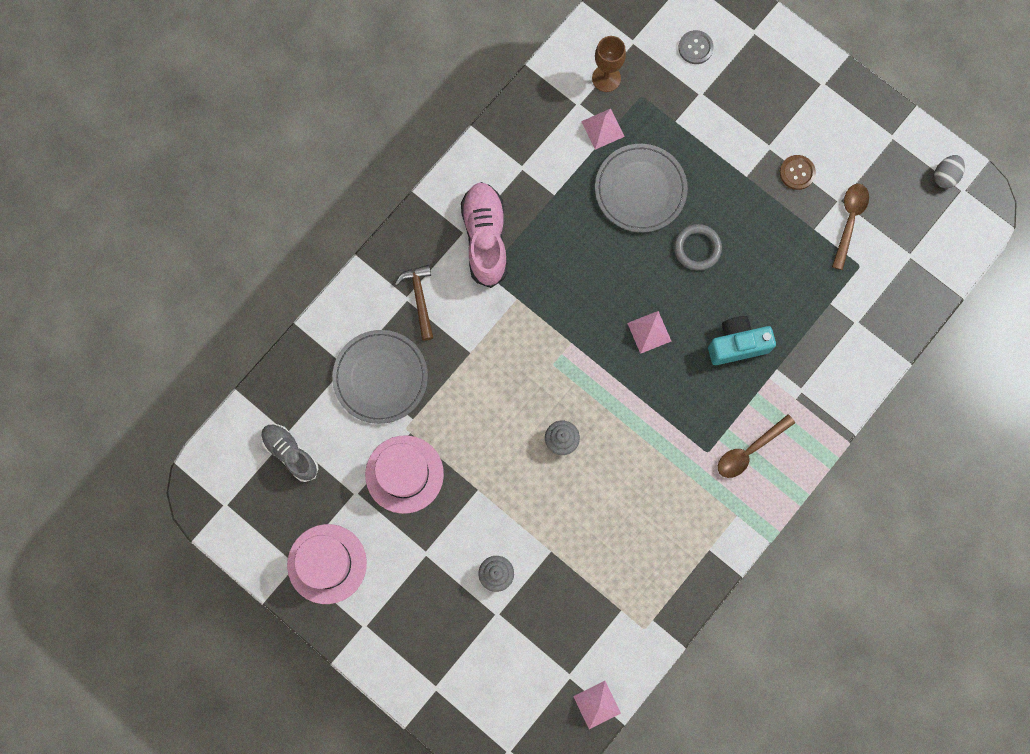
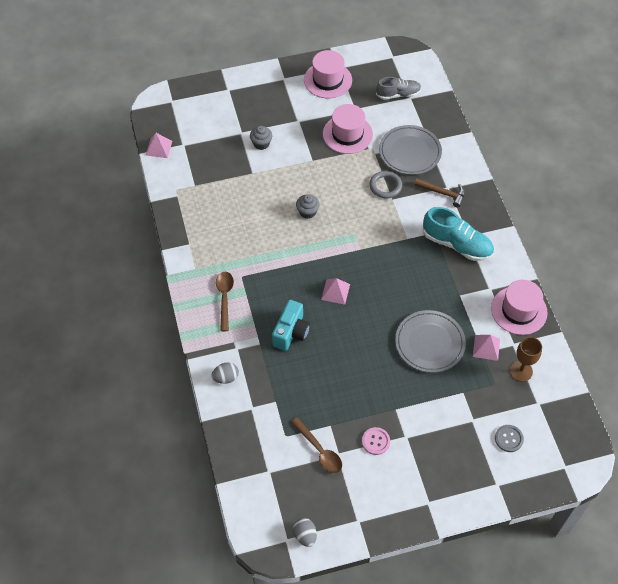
camera: 125 degrees right, 20 degrees down
pink shoe [461,182,508,288] -> turquoise shoe [423,207,494,261]
grey ring [674,224,722,271] -> grey ring moved to [369,171,402,198]
brown button [780,155,816,190] -> pink button [362,427,390,455]
none -> grey egg [211,362,239,384]
none -> pink hat [491,280,548,335]

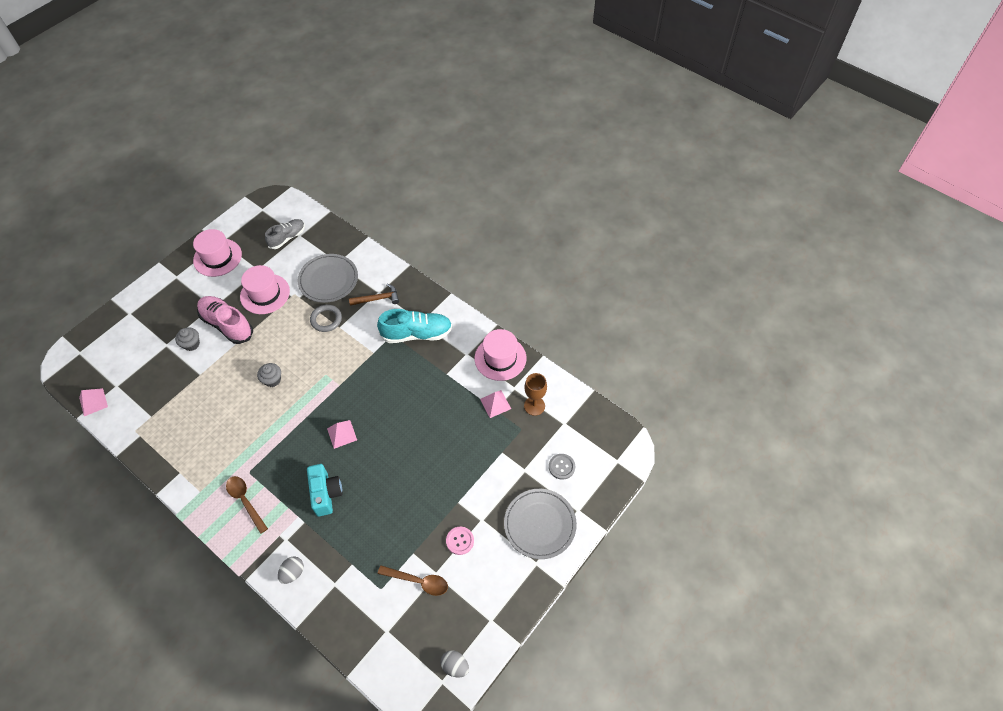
camera: 35 degrees left, 0 degrees up
grey plate [395,310,466,373] -> grey plate moved to [504,489,577,559]
none -> pink shoe [197,296,253,344]

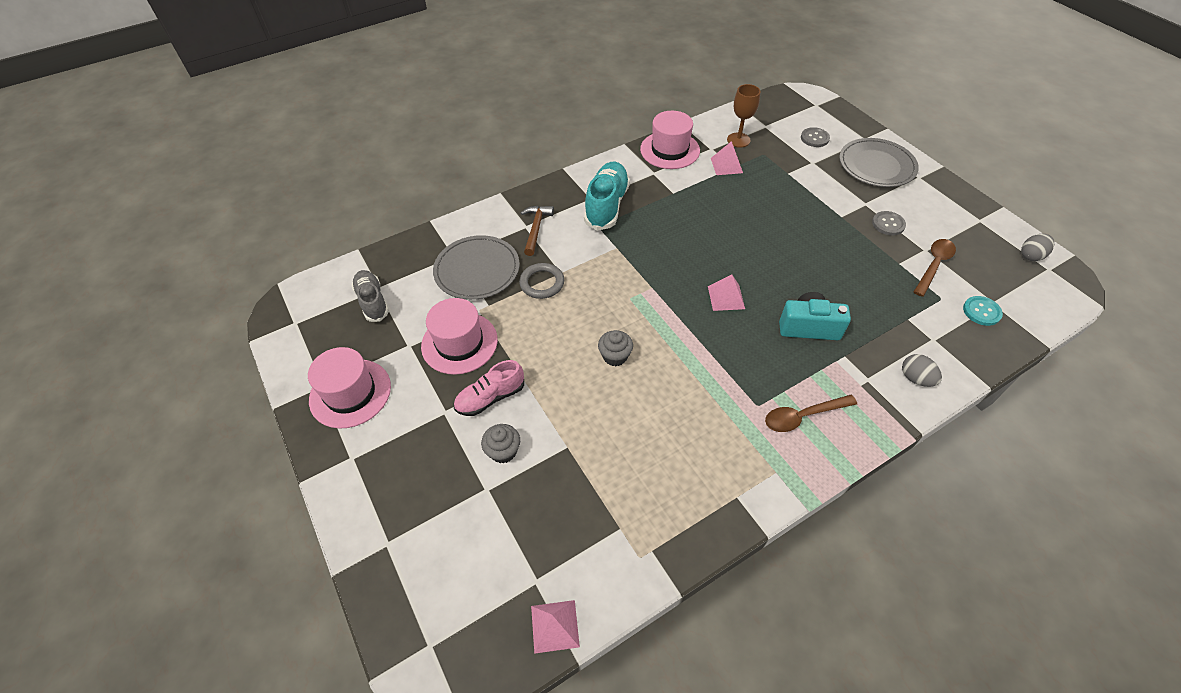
camera: 70 degrees left, 5 degrees down
pink shoe [197,296,253,344] -> pink shoe [454,360,524,416], size x0.66
pink button [446,527,474,555] -> grey button [872,211,906,235]
none -> turquoise button [963,296,1003,326]

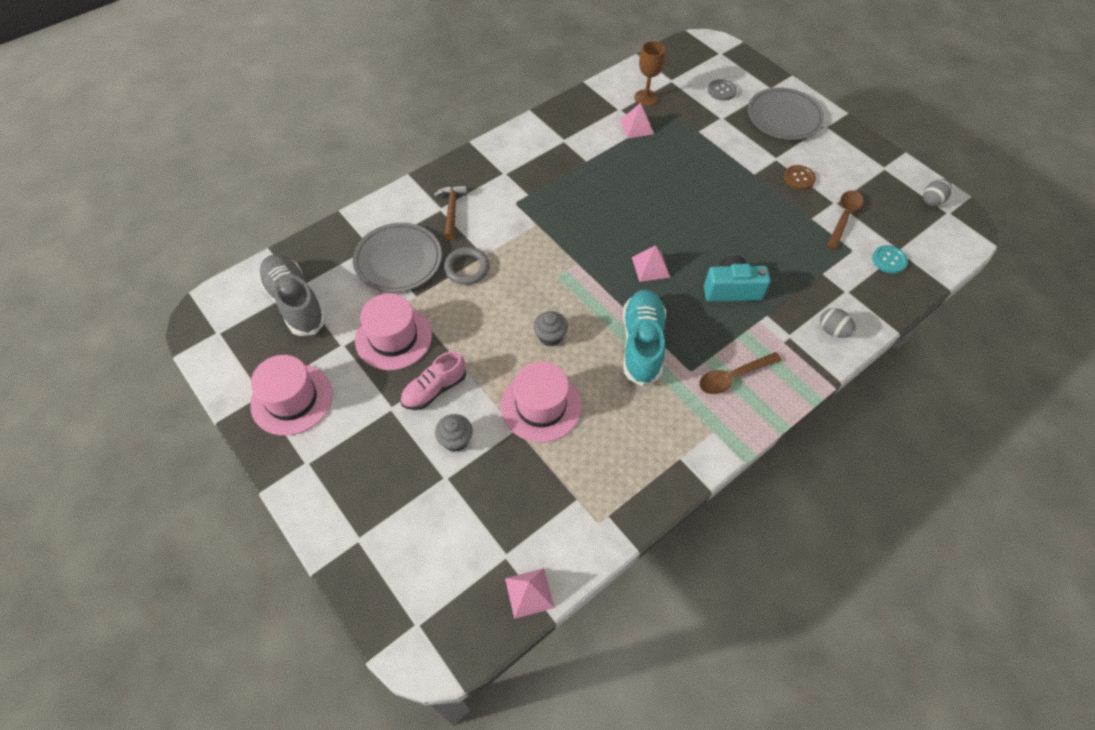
camera: 10 degrees left, 5 degrees up
grey shoe [352,270,389,322] -> grey shoe [258,255,326,336], size x1.52
turquoise shoe [584,162,630,231] -> turquoise shoe moved to [623,289,666,387]
pink hat [640,111,700,169] -> pink hat moved to [501,362,581,442]
grey button [872,211,906,235] -> brown button [784,165,816,190]

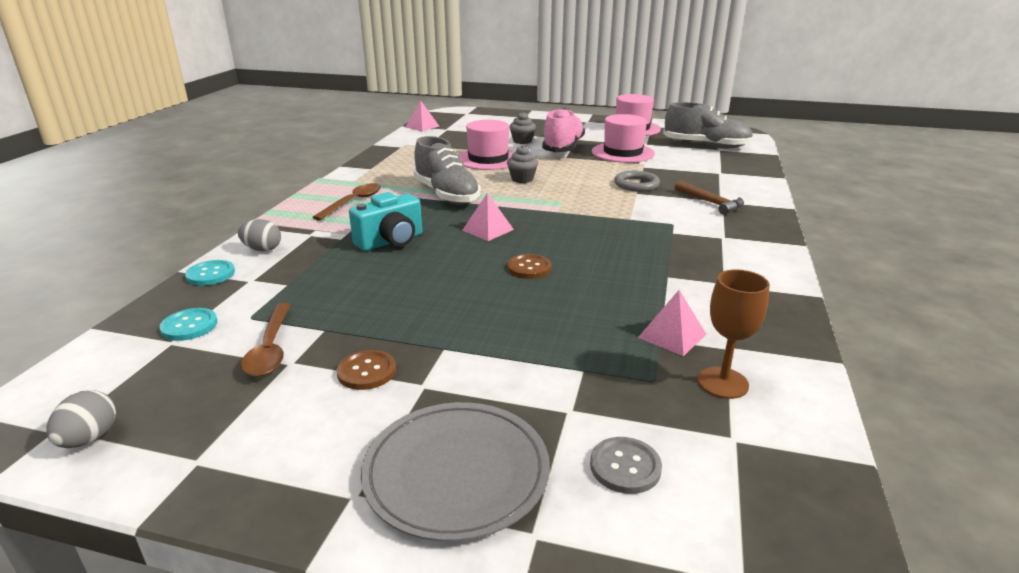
camera: 145 degrees right, 30 degrees down
grey plate [353,223,442,292] -> none
pink shoe [400,351,466,410] -> pink shoe [542,108,585,152], size x1.52
turquoise shoe [623,289,666,387] -> grey shoe [413,136,481,204]
none -> turquoise button [185,260,235,286]
none -> brown button [507,254,552,279]

